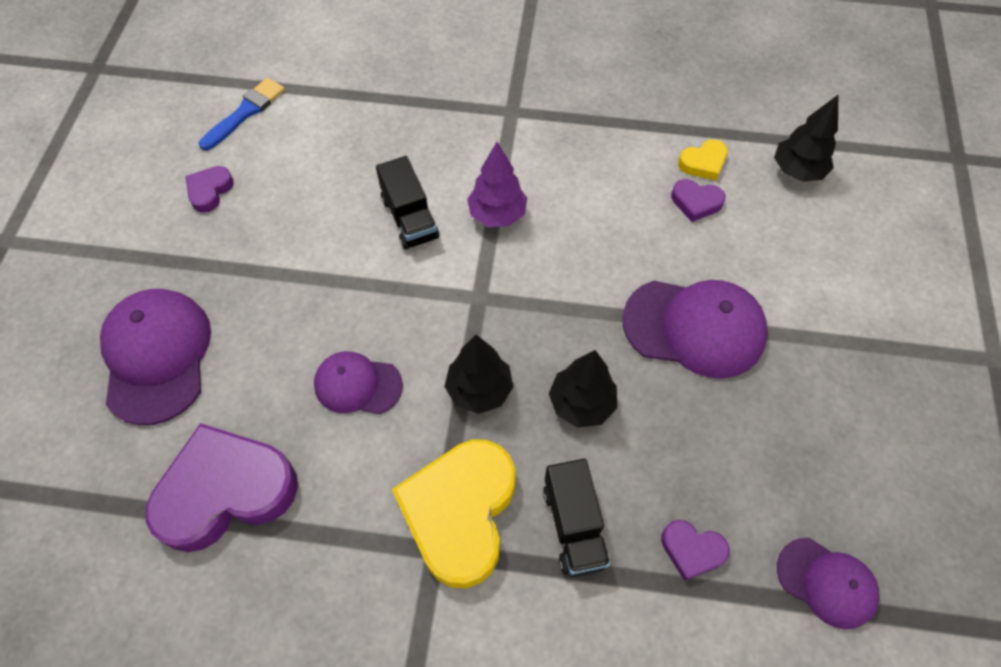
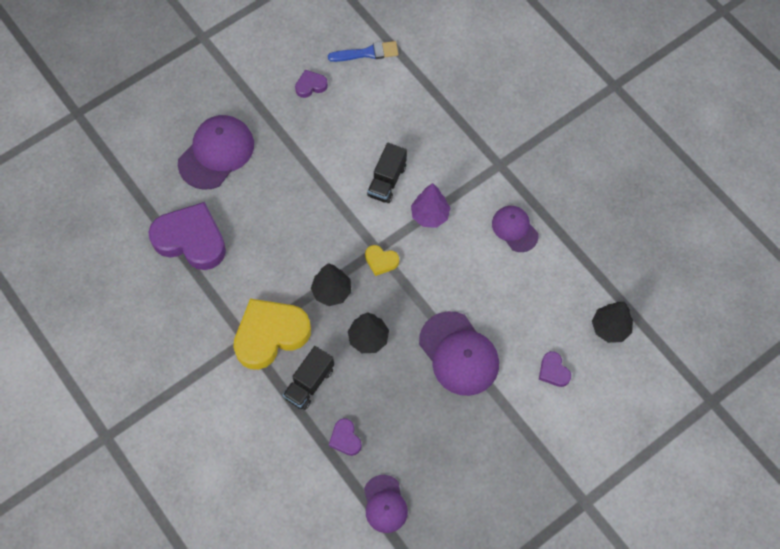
camera: 45 degrees right, 5 degrees up
purple cap [314,351,403,414] -> purple cap moved to [492,206,539,252]
purple heart [671,179,726,222] -> purple heart moved to [539,351,571,387]
yellow heart [678,139,728,181] -> yellow heart moved to [365,245,399,276]

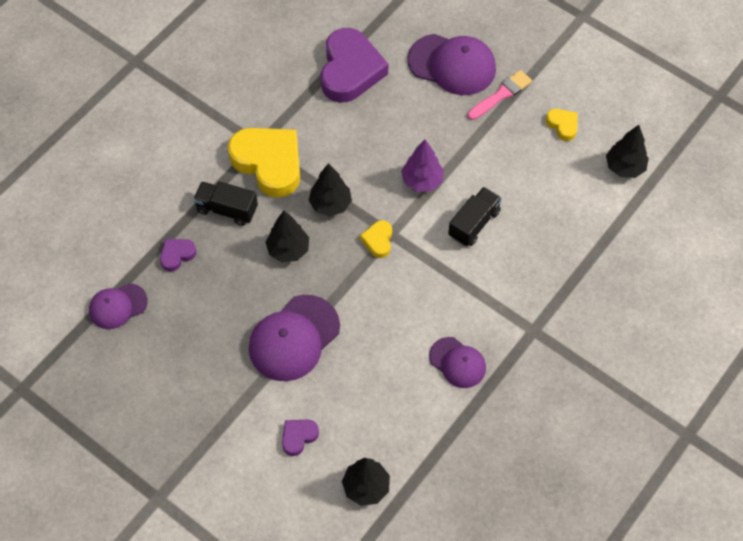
camera: 75 degrees right, 5 degrees down
purple heart [295,70,328,98] -> yellow heart [546,109,578,141]
blue brush [328,41,398,62] -> black tree [606,125,649,178]
black truck [367,143,407,203] -> black truck turned 120 degrees clockwise [448,187,502,246]
purple tree [411,183,450,228] -> purple tree moved to [401,139,444,192]
purple cap [492,206,539,252] -> purple cap turned 90 degrees clockwise [429,337,486,388]
none -> pink brush [467,70,532,120]

